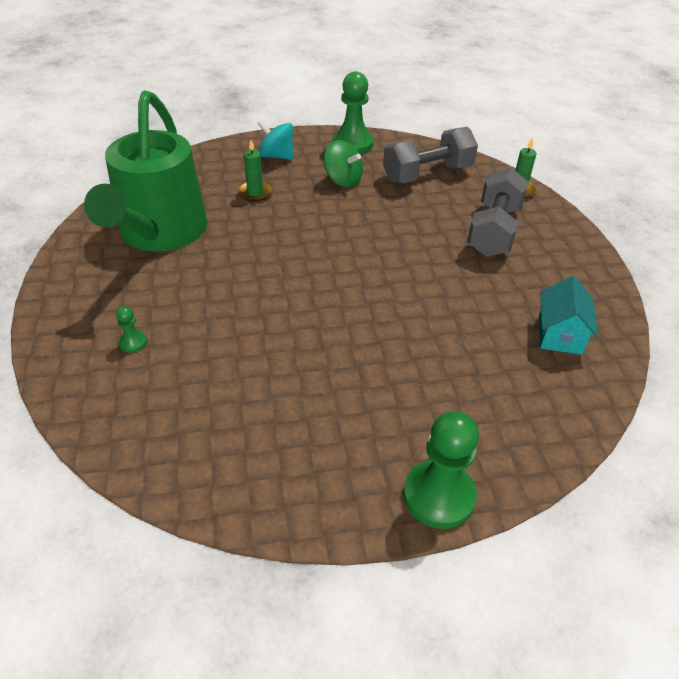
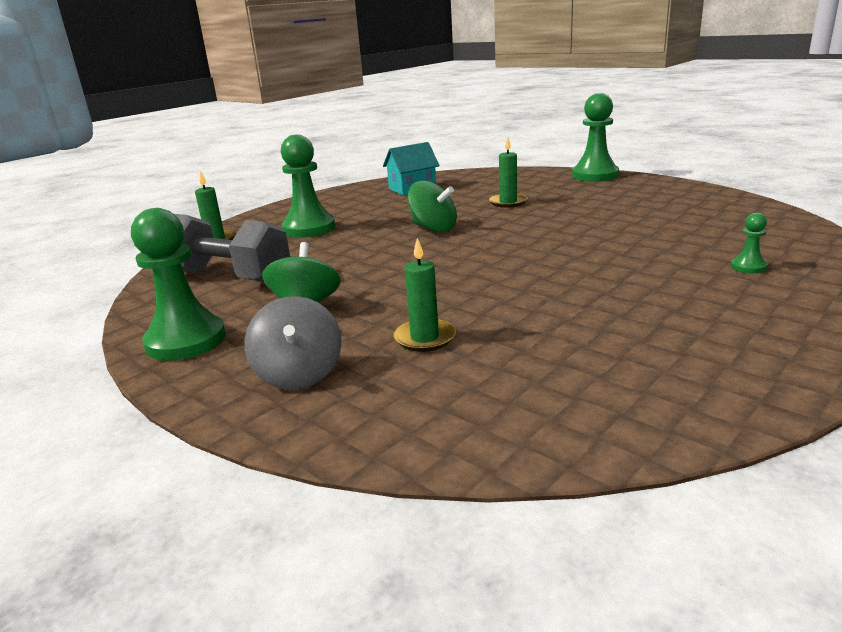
camera: 125 degrees left, 20 degrees down
green watering can [84,91,207,251] -> none
turquoise spinning top [257,120,293,160] -> grey spinning top [244,296,341,390]
grey dumbbell [467,167,529,257] -> green pawn [281,135,335,238]
none -> green spinning top [408,181,457,232]
none -> green candle [489,137,528,208]

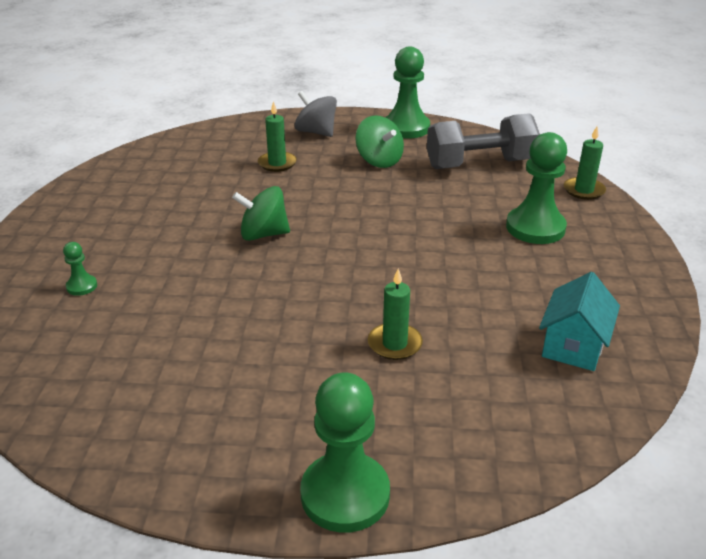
camera: 140 degrees right, 10 degrees up
green spinning top [408,181,457,232] -> green spinning top moved to [232,186,290,241]

